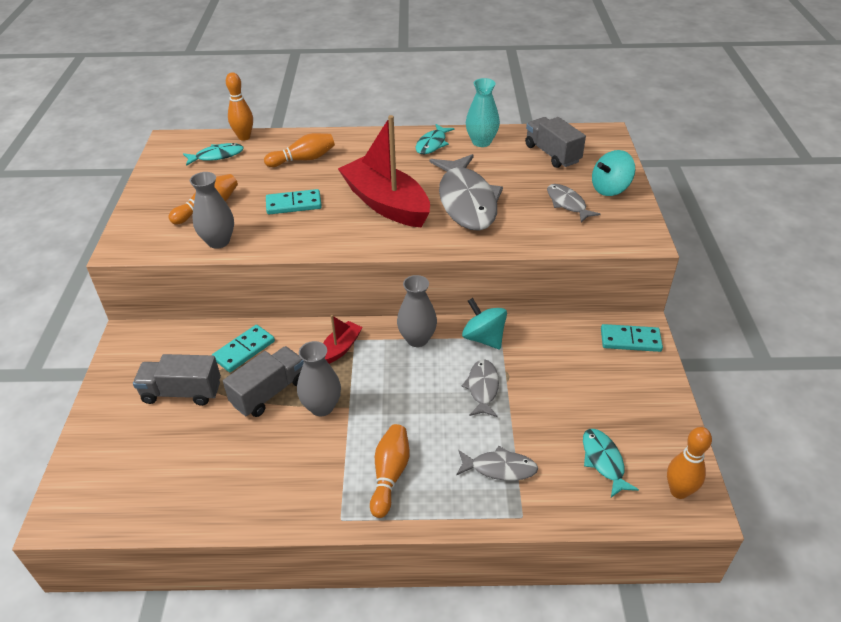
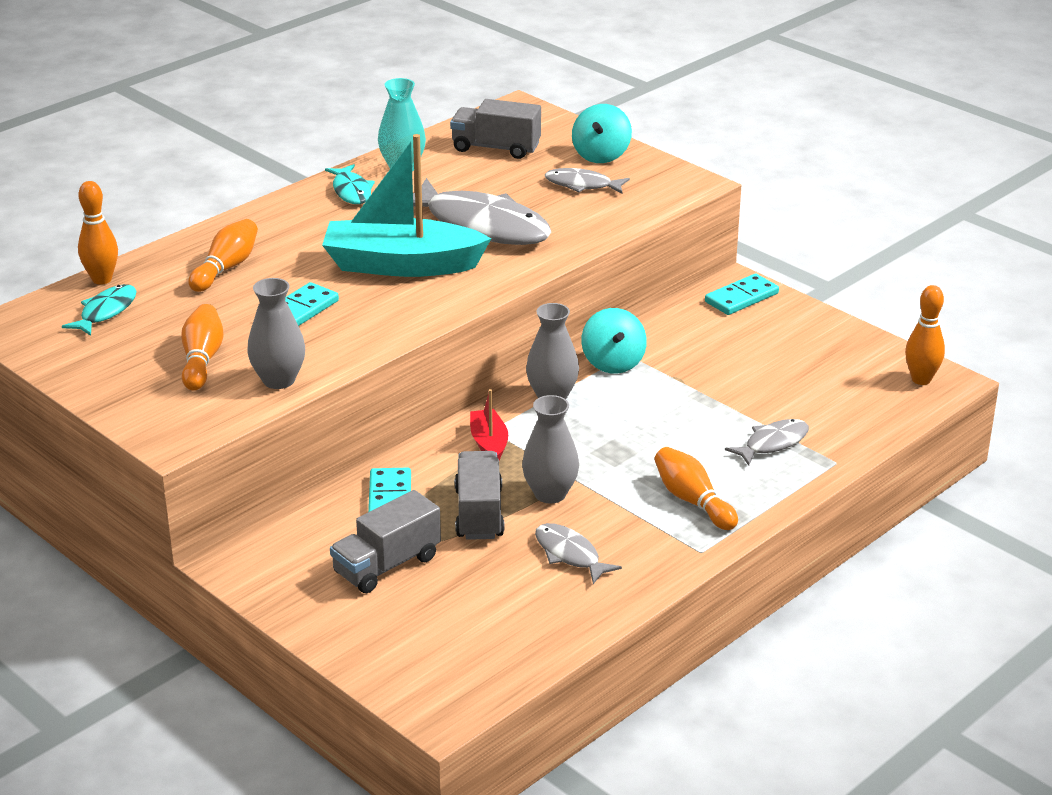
camera: 45 degrees left, 10 degrees down
red boat [338,115,430,228] -> turquoise boat [322,134,492,277]
turquoise spinning top [462,298,507,349] -> turquoise spinning top turned 105 degrees counterclockwise [582,308,647,374]
grey fish [462,359,499,417] -> grey fish moved to [535,523,622,584]
turquoise fish [583,429,639,498] -> none

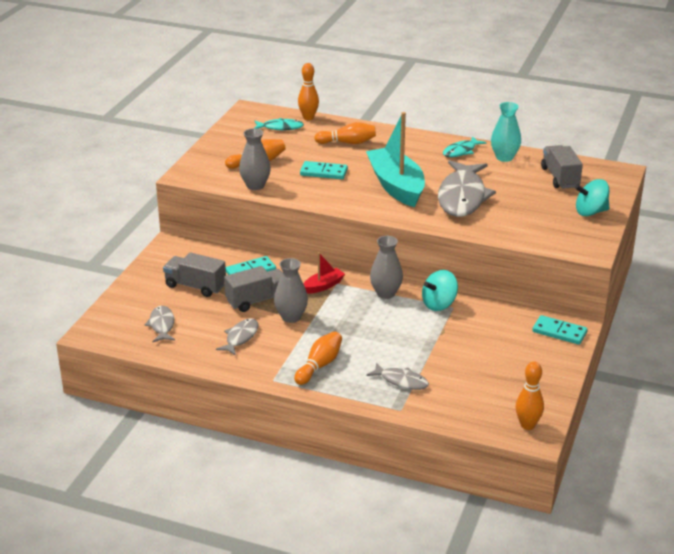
camera: 65 degrees right, 0 degrees up
grey fish [545,168,630,193] -> grey fish moved to [144,306,175,342]

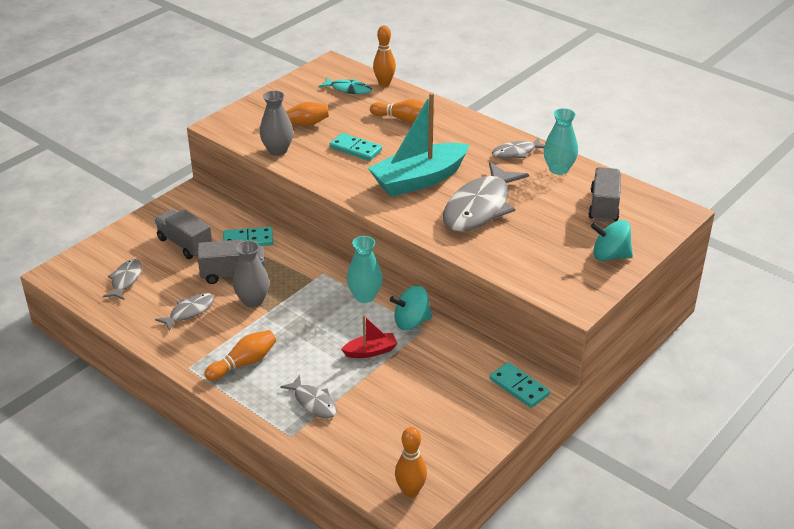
camera: 20 degrees right, 5 degrees up
red boat [303,252,345,294] -> red boat moved to [341,315,398,358]
turquoise boat [366,112,425,207] -> turquoise boat turned 120 degrees counterclockwise [368,92,470,197]
grey vase [370,236,403,299] -> turquoise vase [347,236,383,303]
turquoise fish [443,136,486,157] -> grey fish [492,137,545,158]

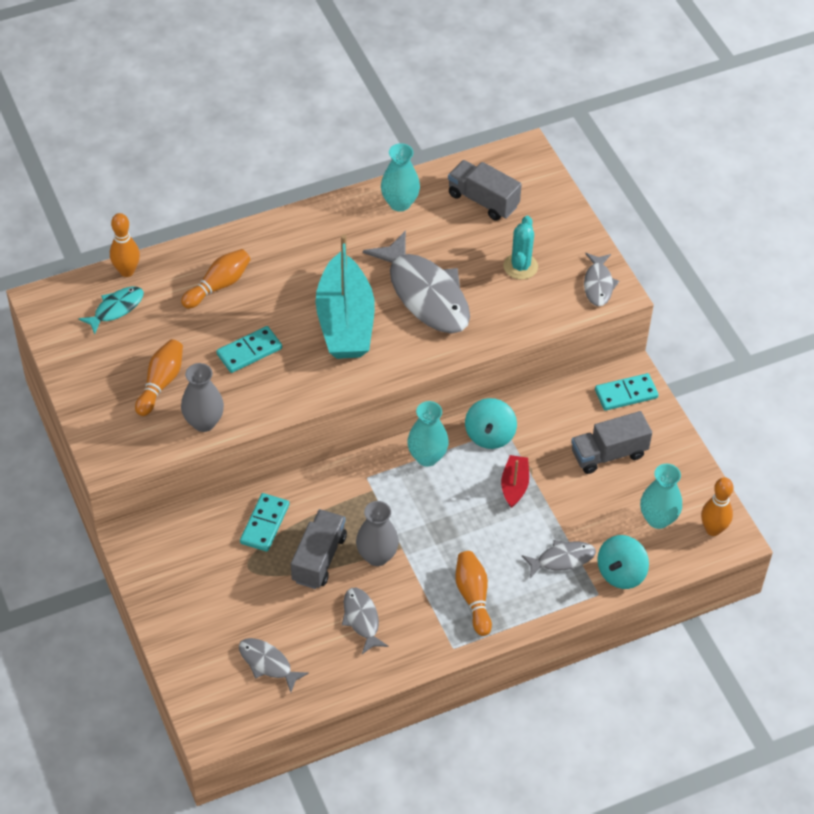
camera: 65 degrees left, 15 degrees up
grey truck [155,209,212,259] -> grey truck moved to [571,411,652,474]
grey fish [492,137,545,158] -> grey fish moved to [584,253,619,306]
turquoise spinning top [591,220,633,261] -> turquoise spinning top moved to [597,535,649,589]
none -> turquoise cactus [503,216,538,280]
none -> turquoise vase [640,464,682,529]

